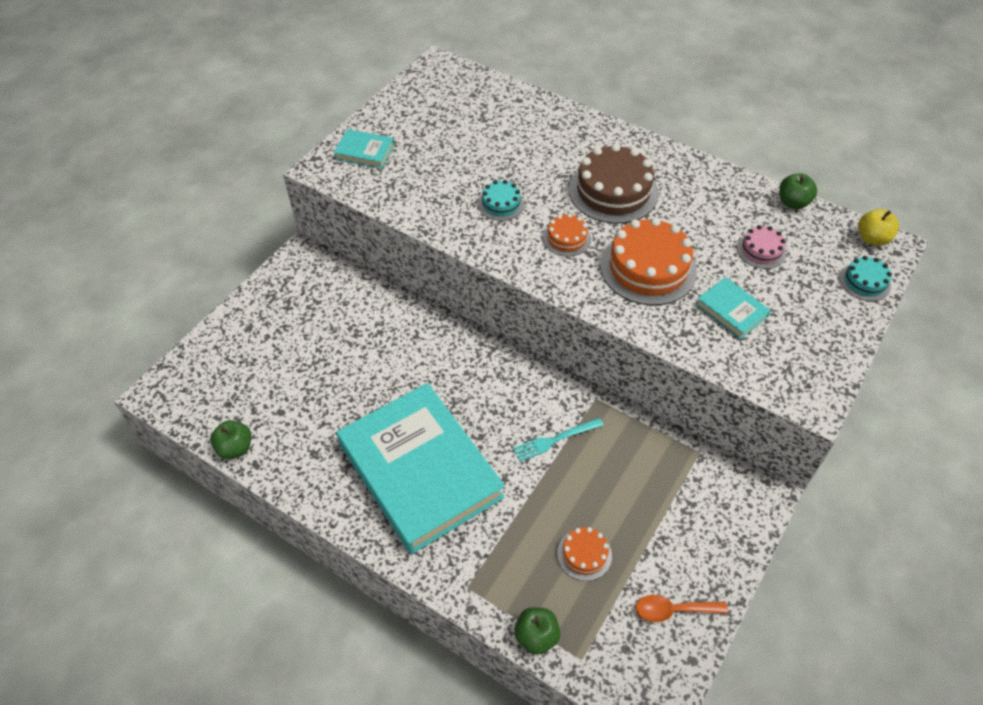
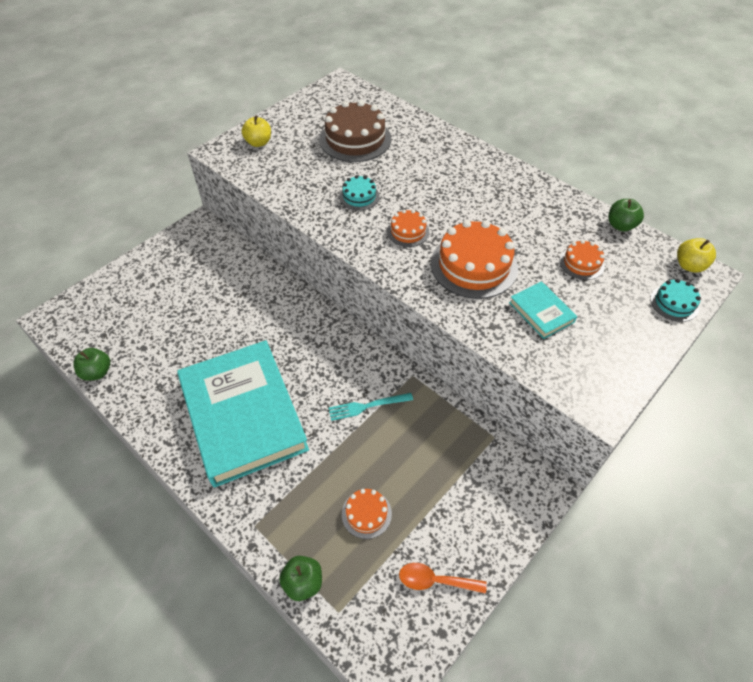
camera: 10 degrees right, 0 degrees up
turquoise book [334,129,395,169] -> yellow apple [242,115,271,147]
brown cake [569,144,658,224] -> brown cake moved to [319,100,391,162]
pink cake [737,225,786,269] -> orange cake [559,240,605,280]

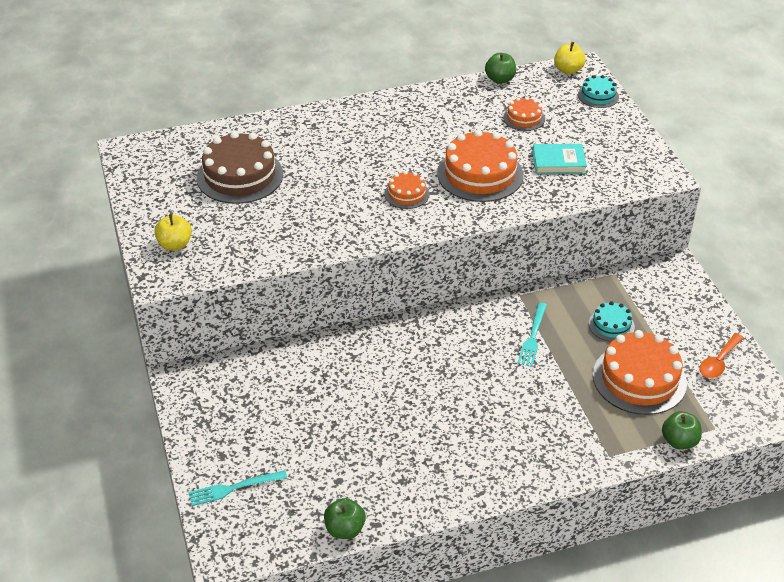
camera: 60 degrees left, 10 degrees down
turquoise book [177,340,309,488] -> none
turquoise cake [339,175,380,210] -> turquoise cake moved to [589,301,635,342]
orange cake [342,489,392,539] -> orange cake [593,330,687,415], size x1.95
none -> turquoise fork [188,470,287,506]

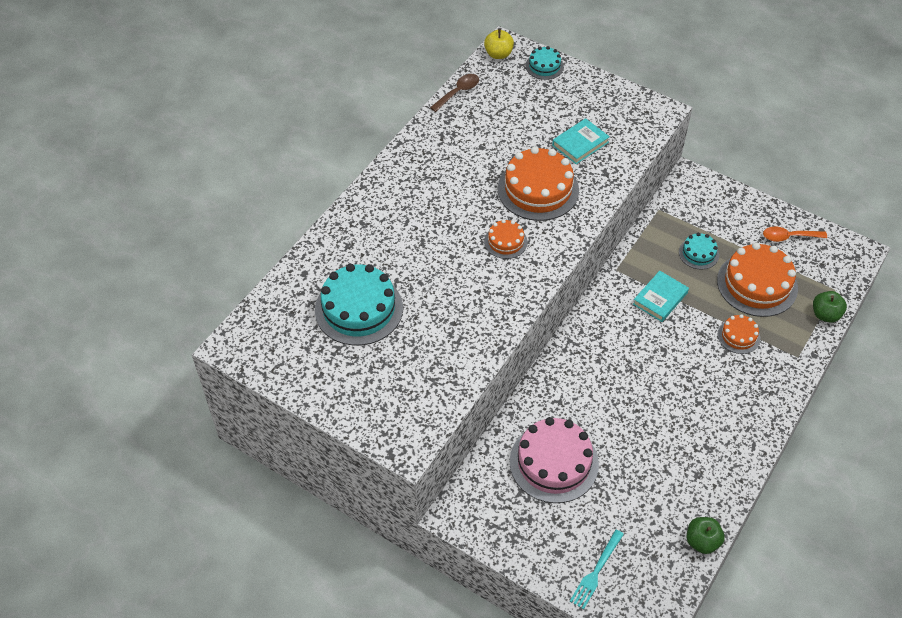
camera: 40 degrees left, 10 degrees up
yellow apple [154,214,192,250] -> none
brown cake [197,131,283,204] -> turquoise cake [315,264,403,346]
green apple [485,53,516,84] -> brown spoon [430,74,479,112]
orange cake [503,97,545,131] -> orange cake moved to [718,314,760,354]
turquoise fork [517,302,547,367] -> turquoise book [633,271,689,322]
orange spoon [699,333,744,378] -> orange spoon turned 90 degrees clockwise [763,227,827,242]
none -> pink cake [510,417,599,503]

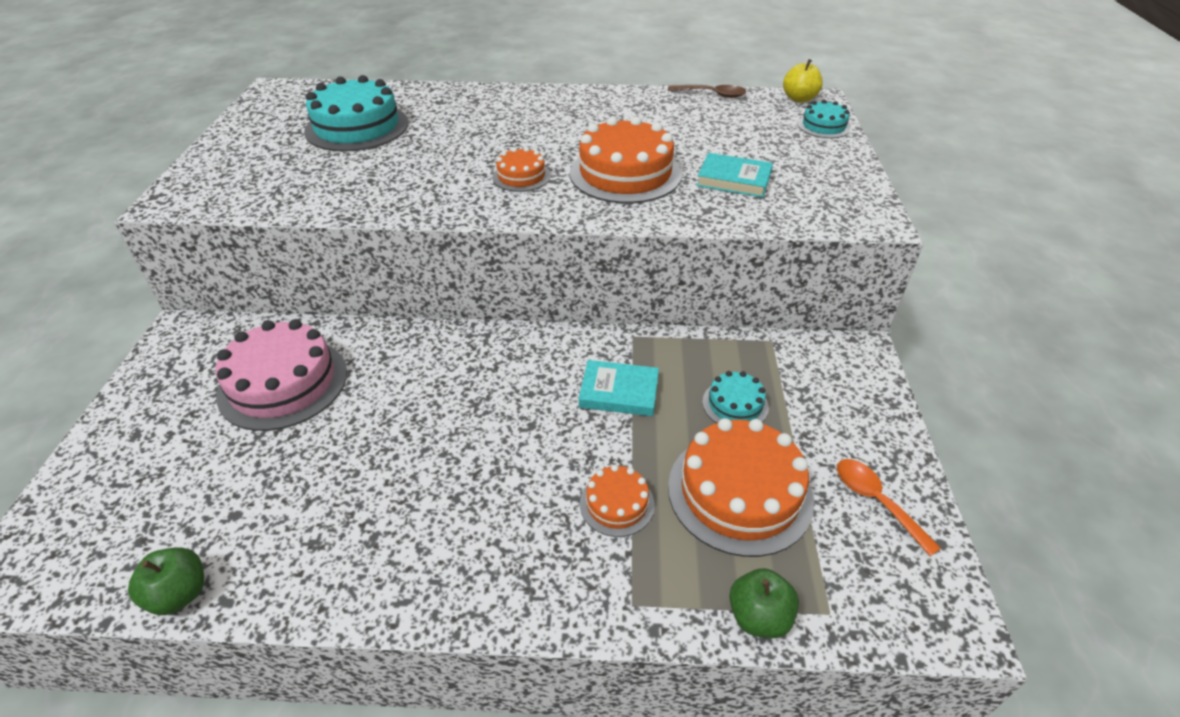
camera: 60 degrees right, 10 degrees down
turquoise fork [570,529,624,609] -> none

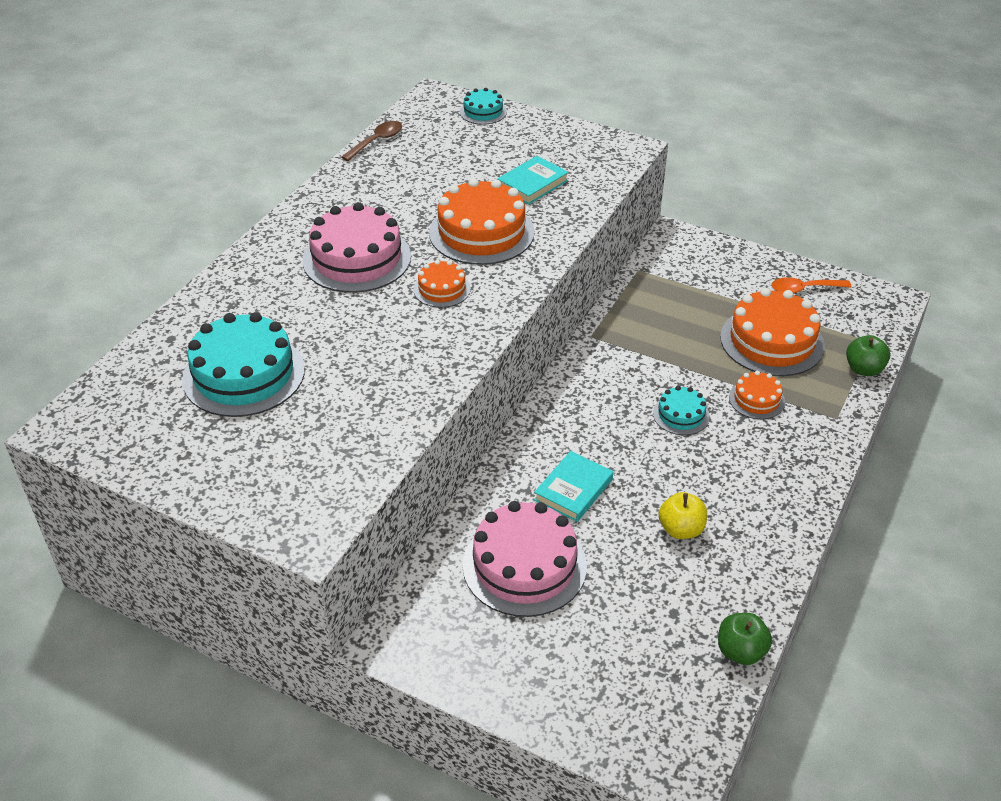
camera: 65 degrees left, 0 degrees up
turquoise book [579,360,659,416] -> turquoise book moved to [534,451,613,522]
turquoise cake [702,371,769,423] -> turquoise cake moved to [653,386,710,435]
yellow apple [783,59,823,102] -> yellow apple moved to [659,492,707,539]
none -> pink cake [303,202,411,293]

